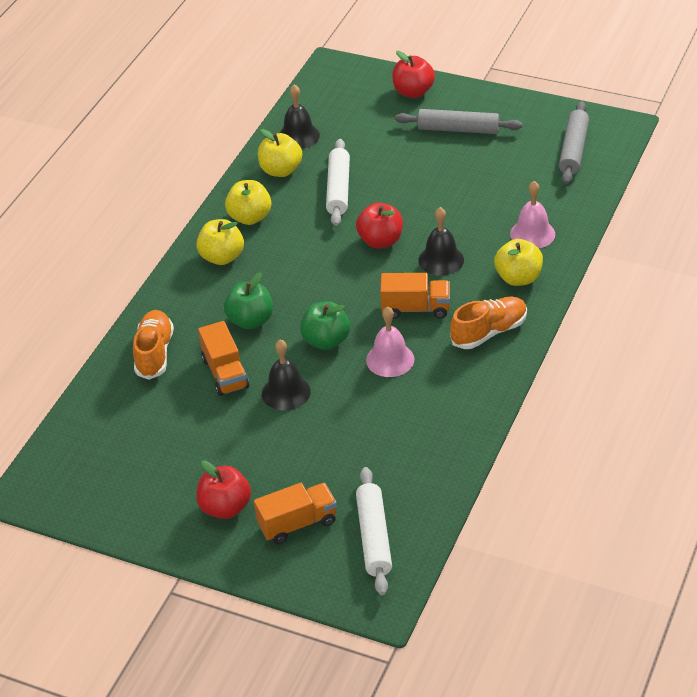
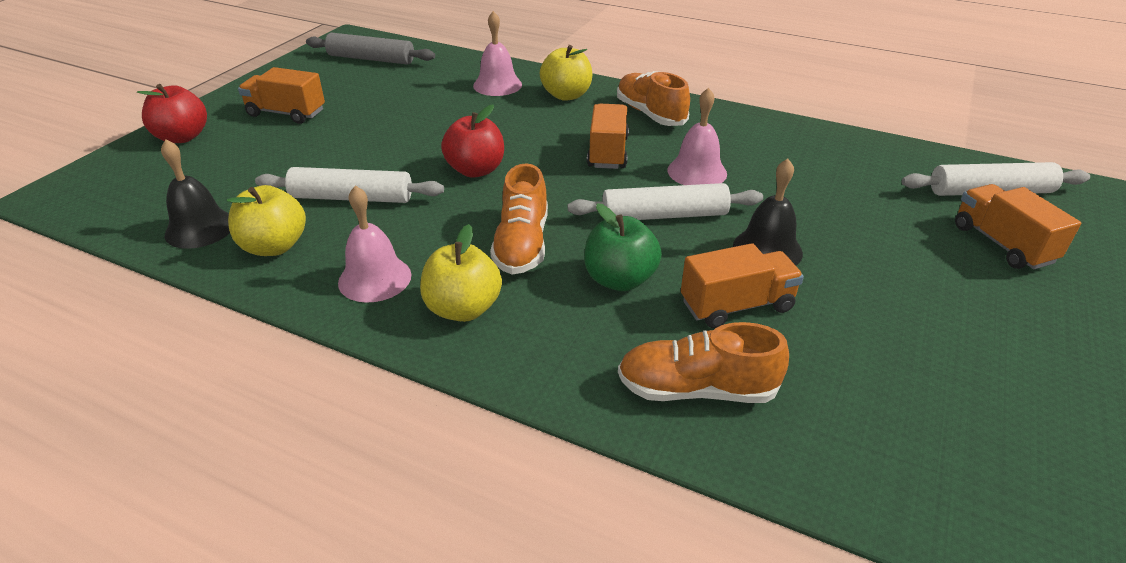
camera: 90 degrees left, 5 degrees down
red apple [196,461,251,519] -> none
yellow apple [225,180,271,225] -> pink bell [338,185,412,303]
green apple [300,301,350,350] -> white rolling pin [568,183,763,220]
grey rolling pin [395,109,522,134] -> orange truck [238,67,325,124]
black bell [419,207,464,276] -> none
none -> orange shoe [490,163,548,274]

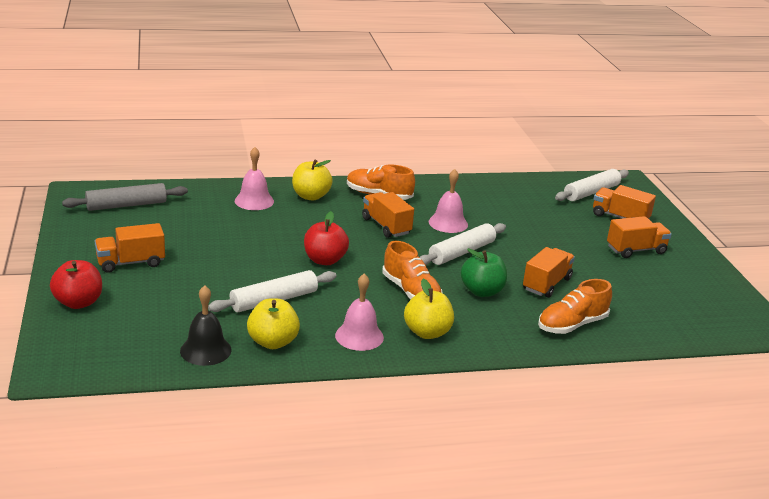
camera: 40 degrees left, 10 degrees down
black bell [733,159,803,266] -> none
none -> orange truck [607,216,672,258]

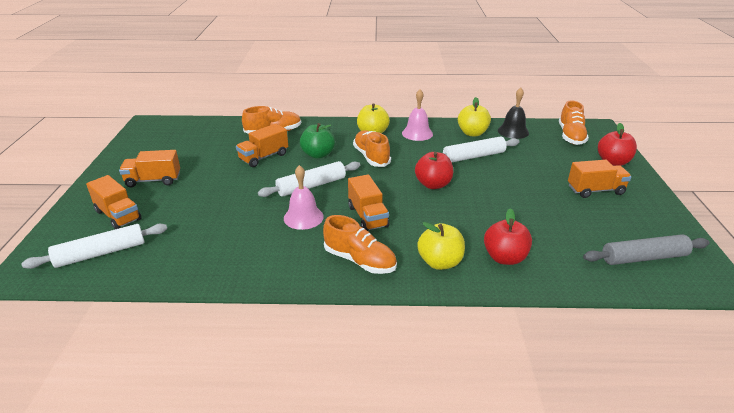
camera: 165 degrees left, 5 degrees up
pink bell [235,147,274,210] -> red apple [484,208,532,265]
none -> orange shoe [559,100,589,145]

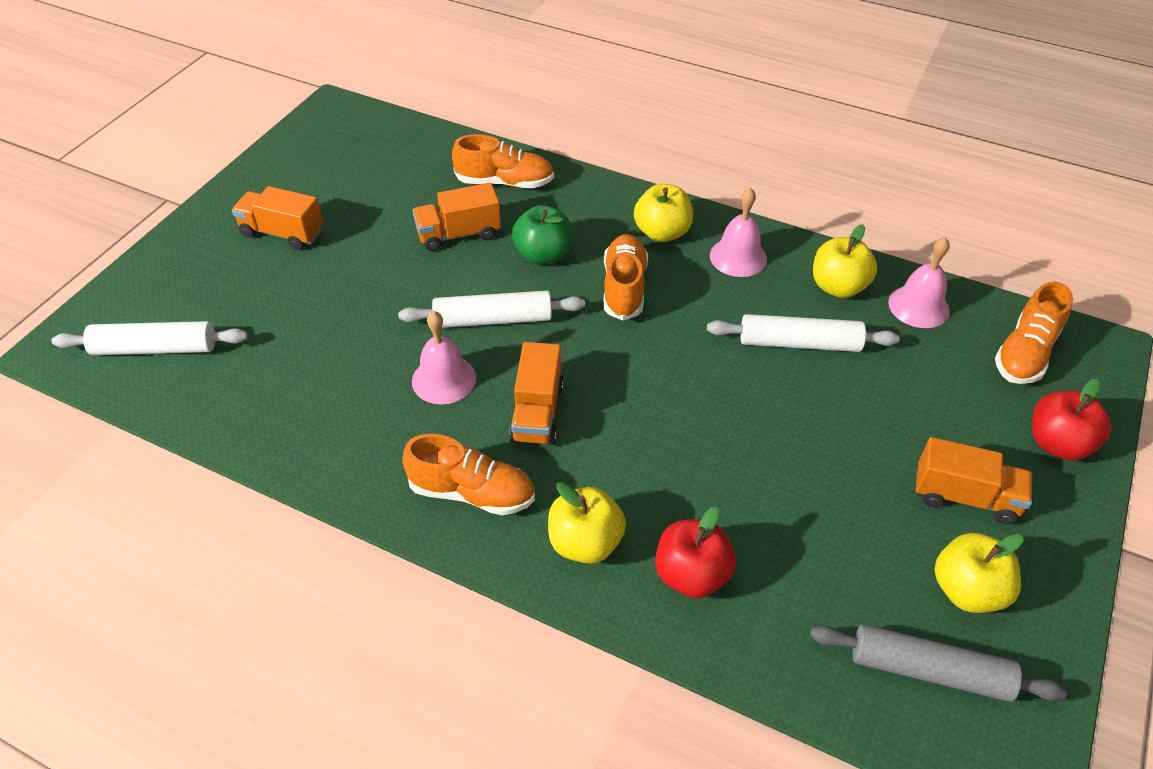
camera: 25 degrees right, 15 degrees up
orange truck [86,175,142,229] -> none
orange shoe [323,215,397,274] -> orange shoe turned 45 degrees counterclockwise [402,434,535,515]
red apple [415,152,453,189] -> none
black bell [498,88,529,139] -> pink bell [888,237,950,328]
none -> yellow apple [935,533,1023,613]

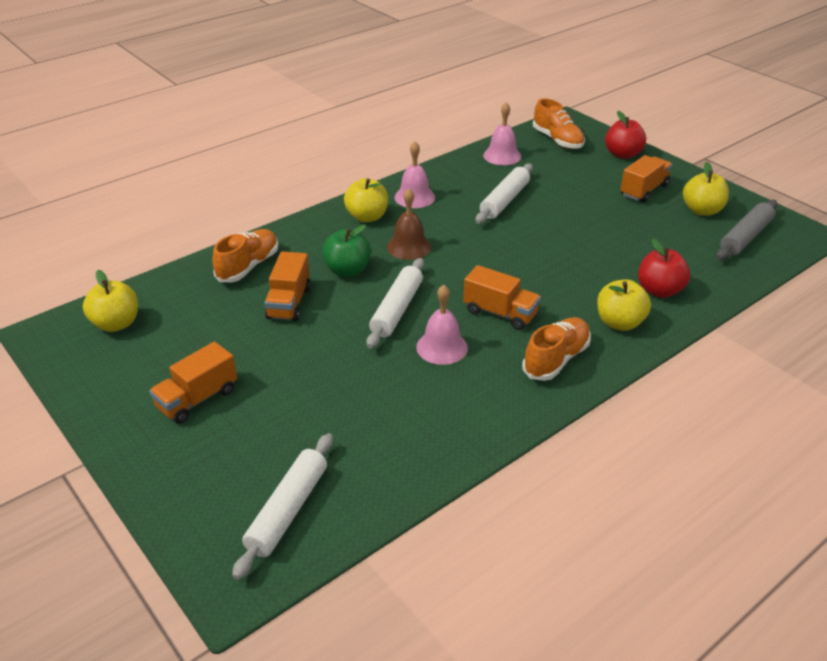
camera: 65 degrees left, 10 degrees down
orange shoe [604,234,648,321] -> brown bell [387,188,431,260]
yellow apple [813,224,877,298] -> yellow apple moved to [83,270,138,332]

